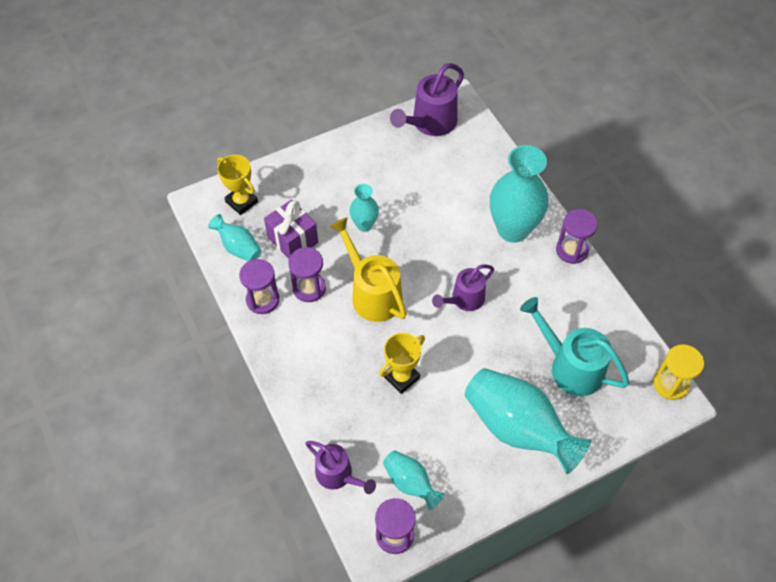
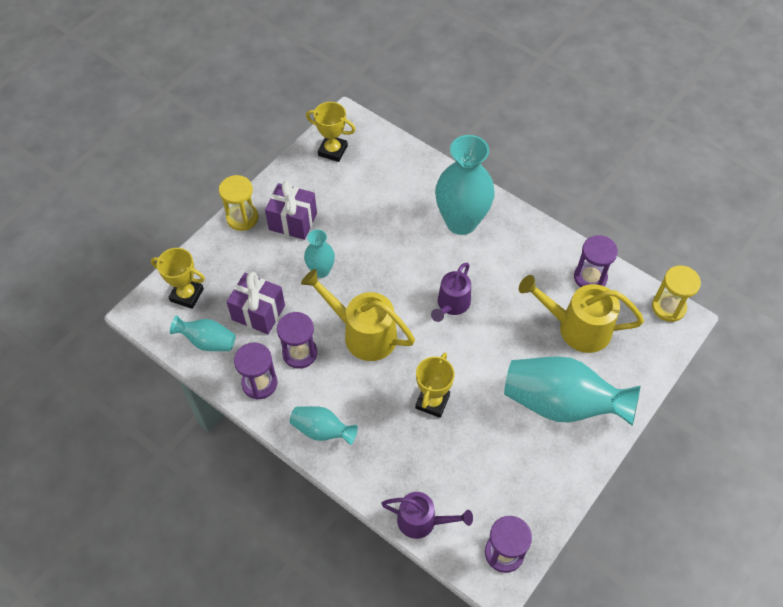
camera: 25 degrees left, 0 degrees up
turquoise vase [383,450,444,510] -> turquoise vase moved to [290,406,358,445]
purple watering can [390,63,464,136] -> yellow trophy [306,102,355,162]
turquoise watering can [520,297,630,396] -> yellow watering can [519,275,644,353]
purple hourglass [556,209,598,264] -> purple hourglass moved to [574,235,618,288]
none -> yellow hourglass [219,175,258,231]
none -> purple gift [265,180,317,240]

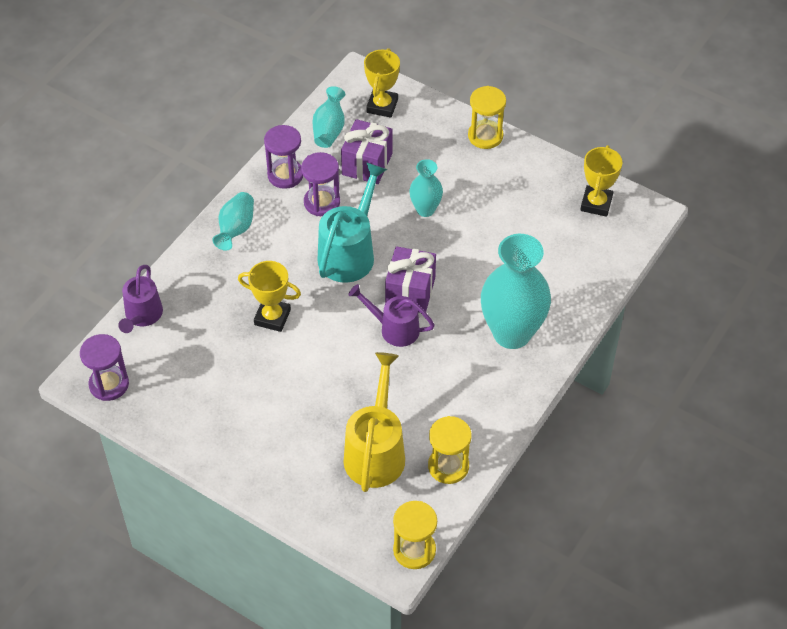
camera: 85 degrees right, 5 degrees down
purple gift [265,180,317,240] -> purple gift moved to [385,246,436,312]
yellow watering can [301,269,415,361] -> turquoise watering can [318,162,387,283]
turquoise vase [504,356,641,426] -> none
purple hourglass [574,235,618,288] -> yellow hourglass [428,416,472,484]

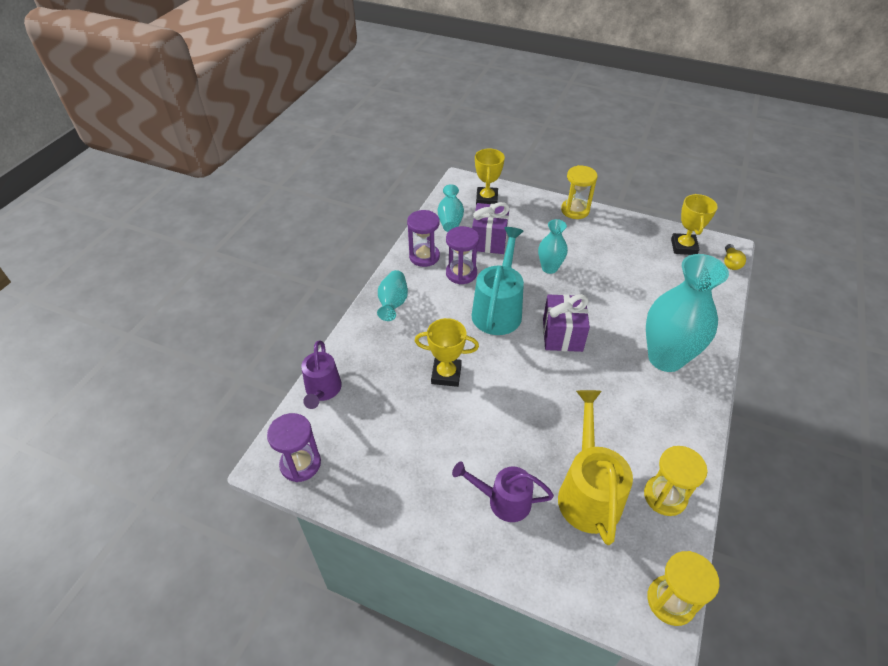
camera: 10 degrees left, 5 degrees down
purple watering can [348,284,435,347] -> purple watering can moved to [452,462,554,522]
none -> yellow light bulb [724,244,746,270]

